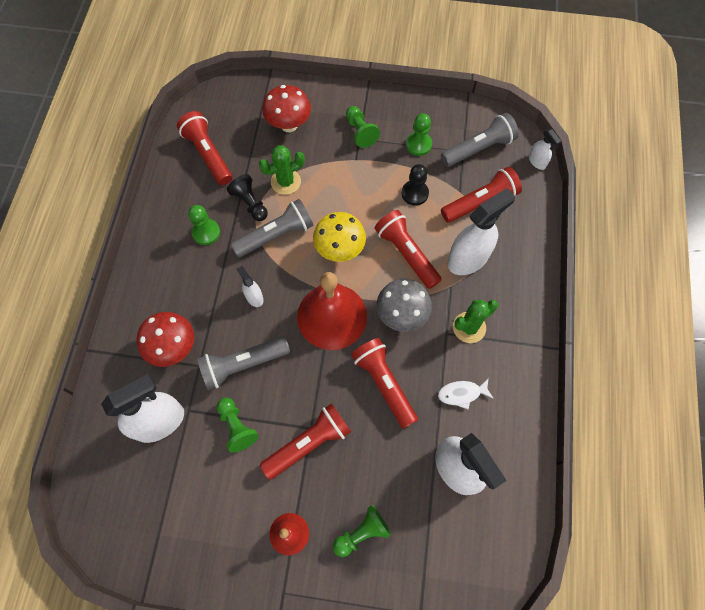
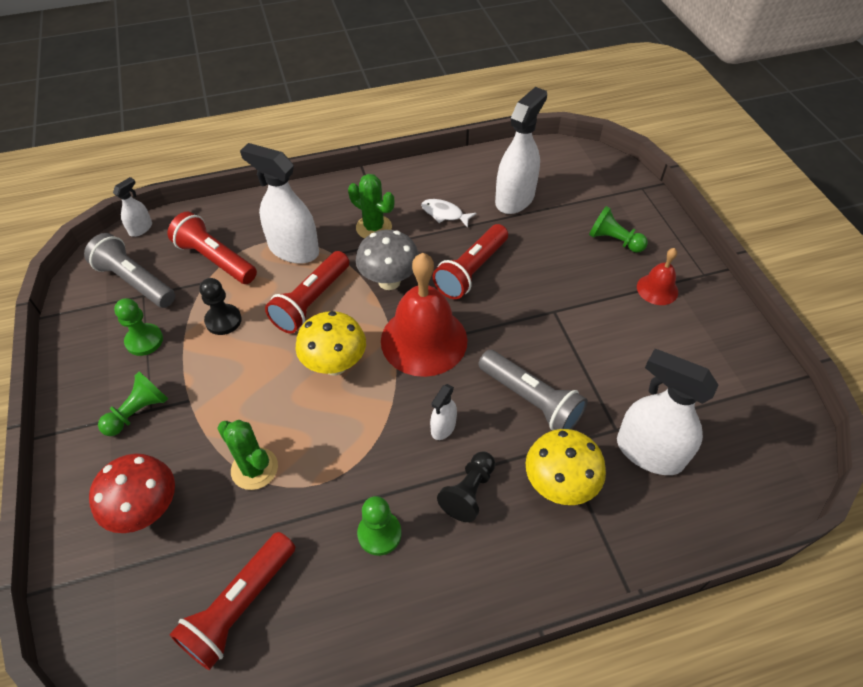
camera: 115 degrees left, 15 degrees down
red mushroom [136,312,194,367] -> yellow mushroom [526,429,606,505]
green pawn [216,397,259,453] -> none
black pawn [227,174,268,221] -> black pawn moved to [437,451,495,522]
grey flashlight [231,199,313,257] -> none
red flashlight [260,403,351,480] -> none
white fish [438,378,494,409] -> white fish turned 150 degrees clockwise [421,199,477,228]

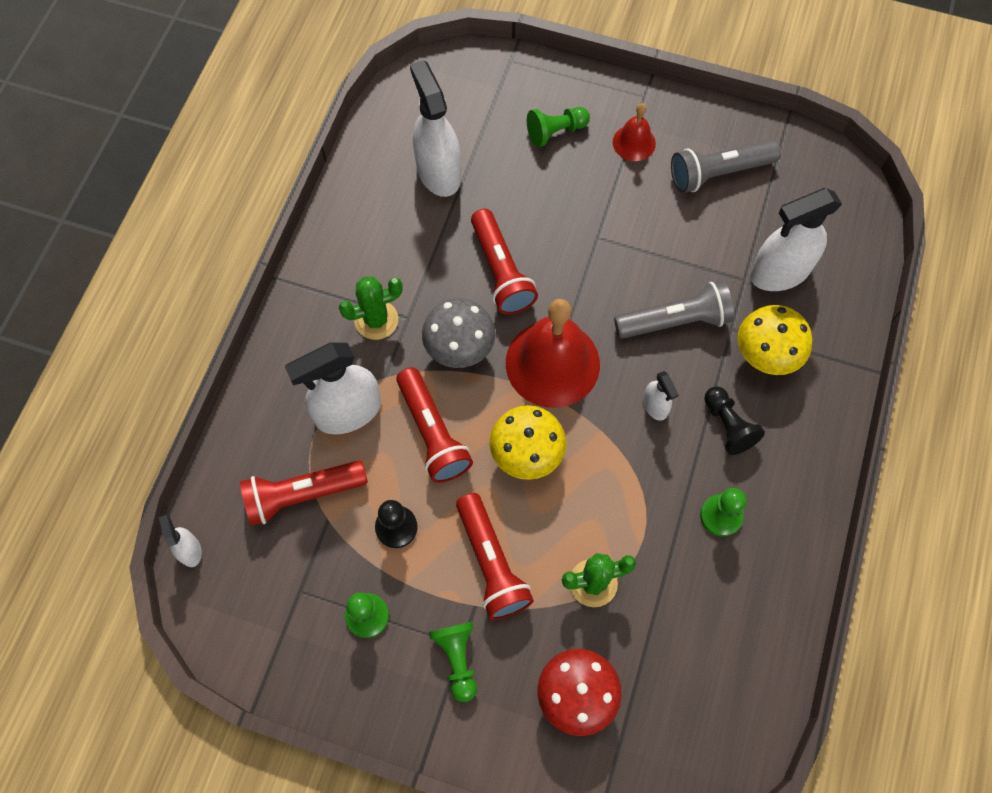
camera: 55 degrees left, 15 degrees up
grey flashlight [84,233,175,308] -> grey flashlight moved to [671,140,781,193]
red flashlight [169,532,295,670] -> red flashlight moved to [456,493,534,620]
white fish [421,199,477,228] -> none

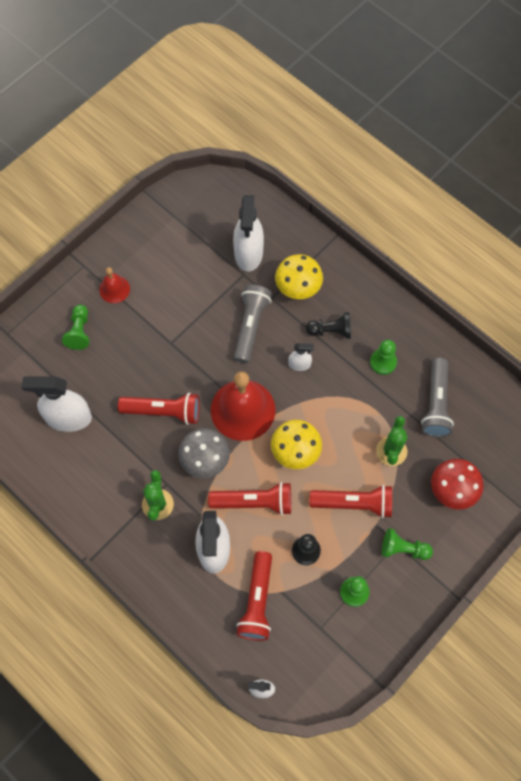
camera: 65 degrees left, 0 degrees up
grey flashlight [671,140,781,193] -> grey flashlight moved to [421,358,454,437]

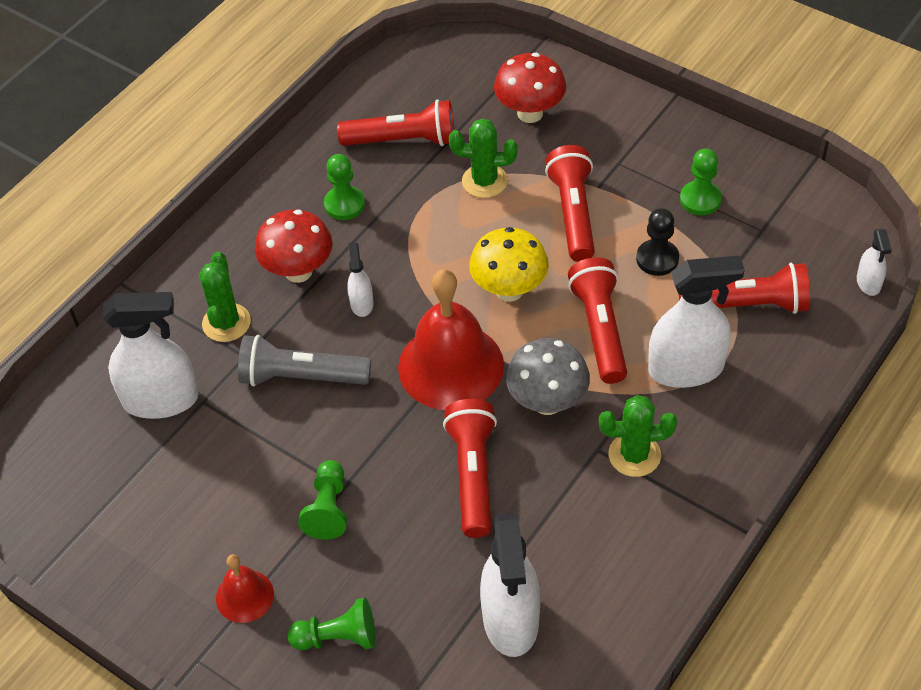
camera: 95 degrees left, 15 degrees down
yellow mushroom [275,254,323,299] -> green cactus [199,251,251,342]
black pawn [306,312,351,339] -> red mushroom [255,210,333,283]
green pawn [382,528,433,560] -> green pawn moved to [298,460,347,540]
grey flashlight [421,358,454,437] -> red flashlight [337,100,454,146]

